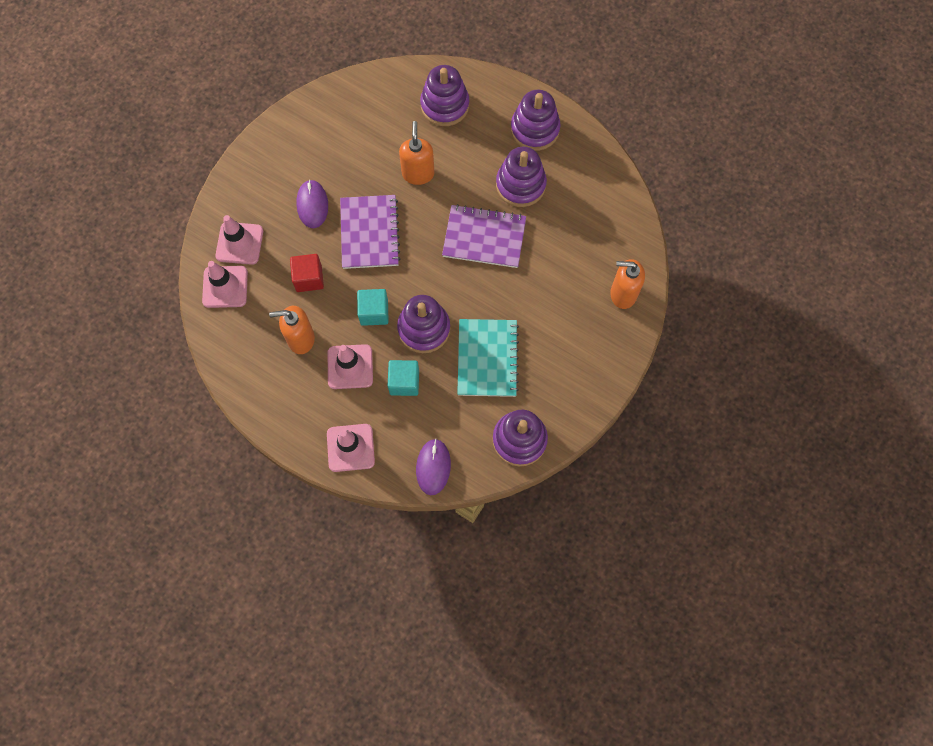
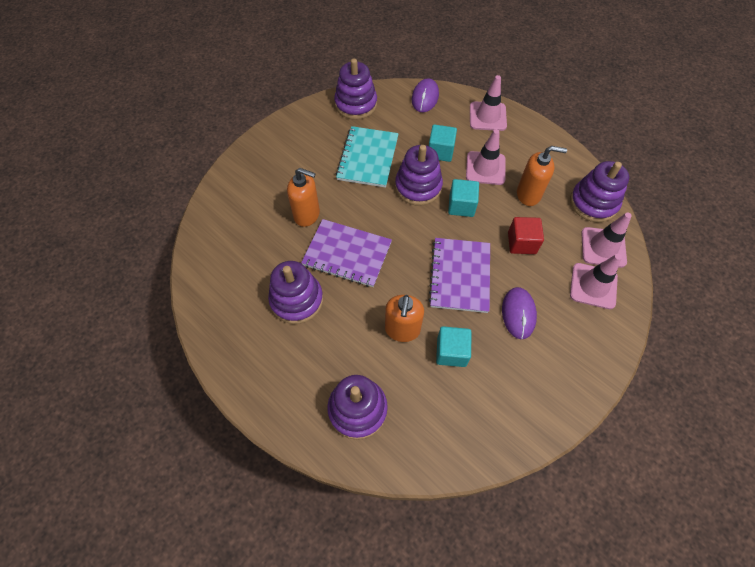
camera: 170 degrees left, 10 degrees down
purple stacking toy [511,90,561,151] -> purple stacking toy moved to [570,161,629,222]
orange soap dispenser [610,259,645,309] -> orange soap dispenser moved to [287,168,320,227]
none -> turquoise cube [436,326,471,367]

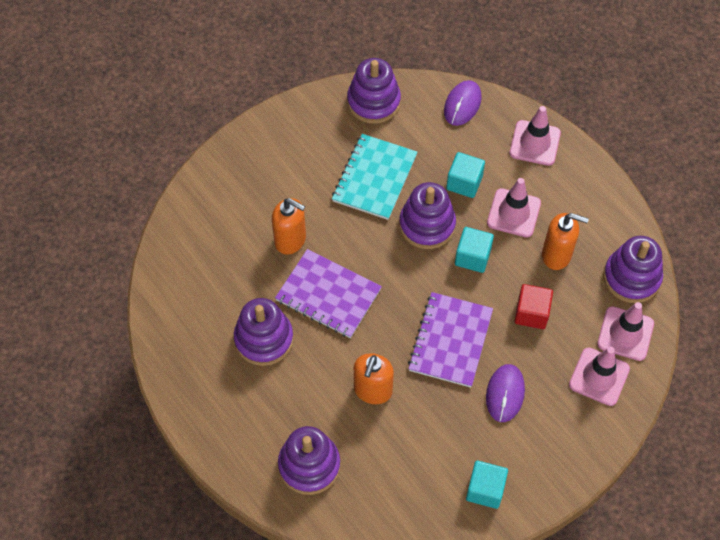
camera: 10 degrees right, 0 degrees up
turquoise cube [436,326,471,367] -> turquoise cube moved to [466,461,508,509]

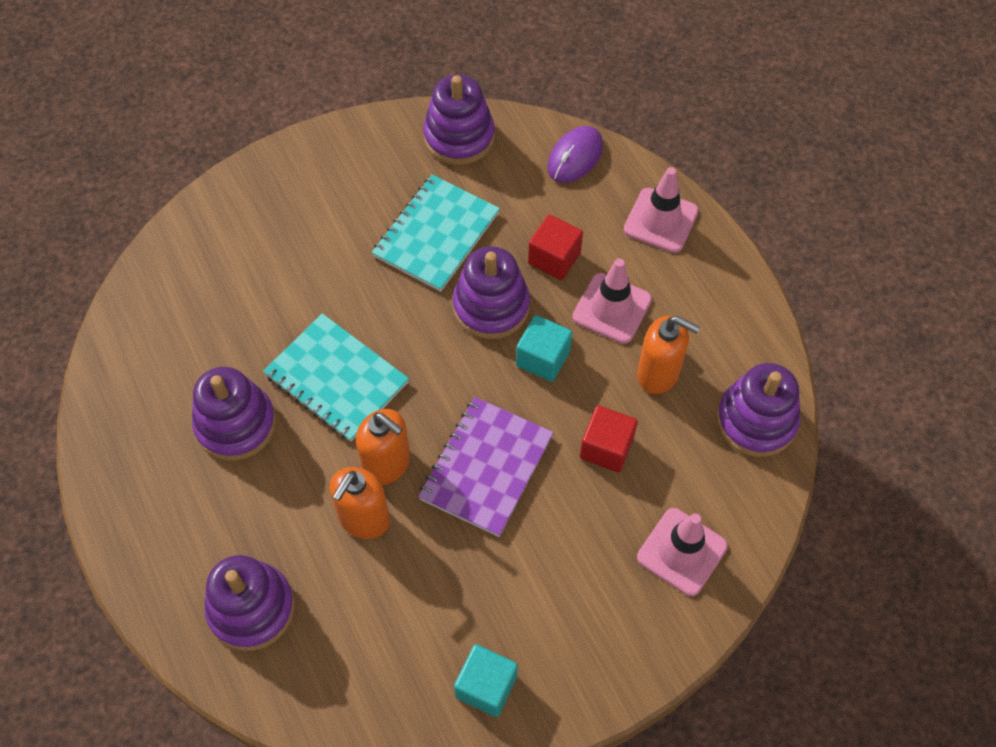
camera: 10 degrees right, 0 degrees up
orange soap dispenser [272,198,306,255] -> orange soap dispenser moved to [356,409,410,485]
purple notebook [275,249,382,338] -> turquoise notebook [263,313,409,442]
turquoise cube [446,152,485,198] -> red cube [528,215,583,280]
purple mouse [486,364,525,422] -> none
pink traffic cone [597,302,654,361] -> none

